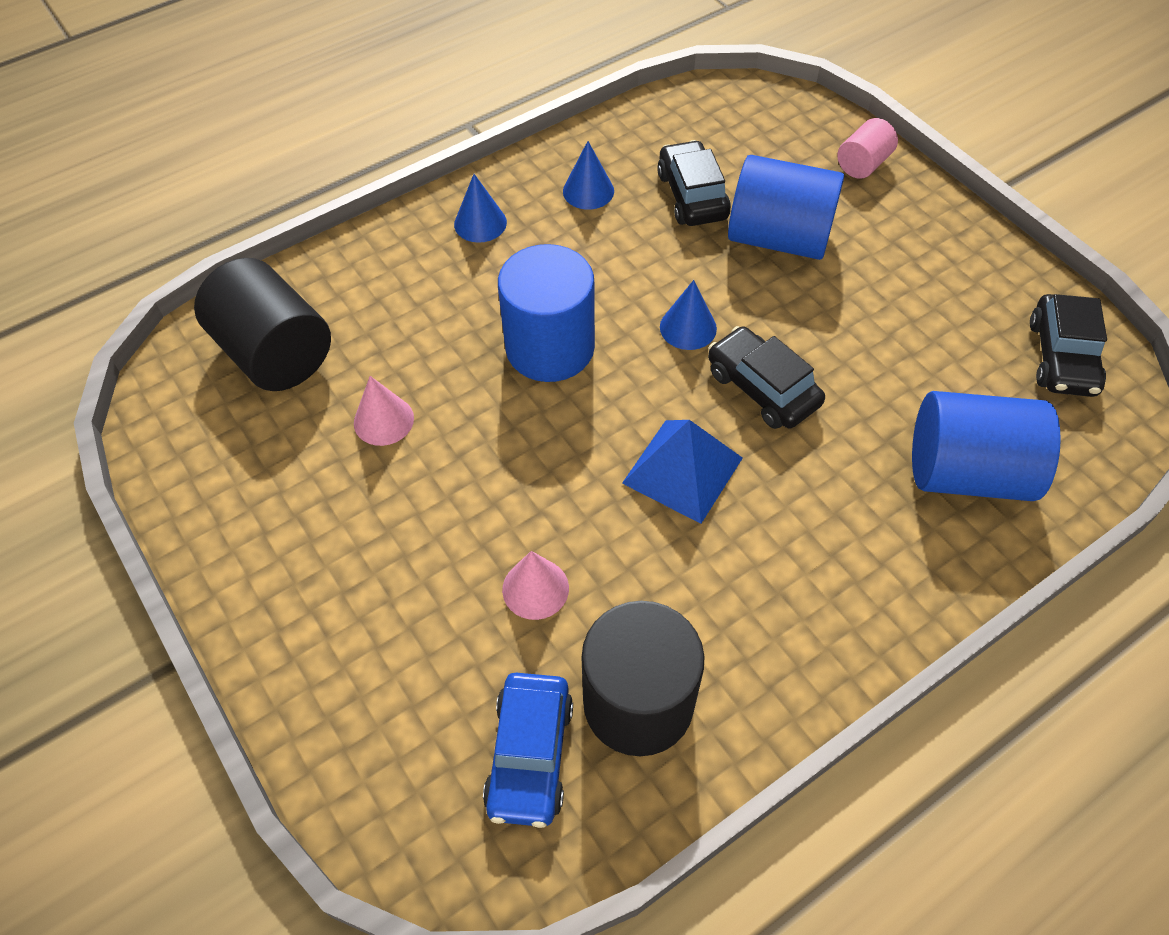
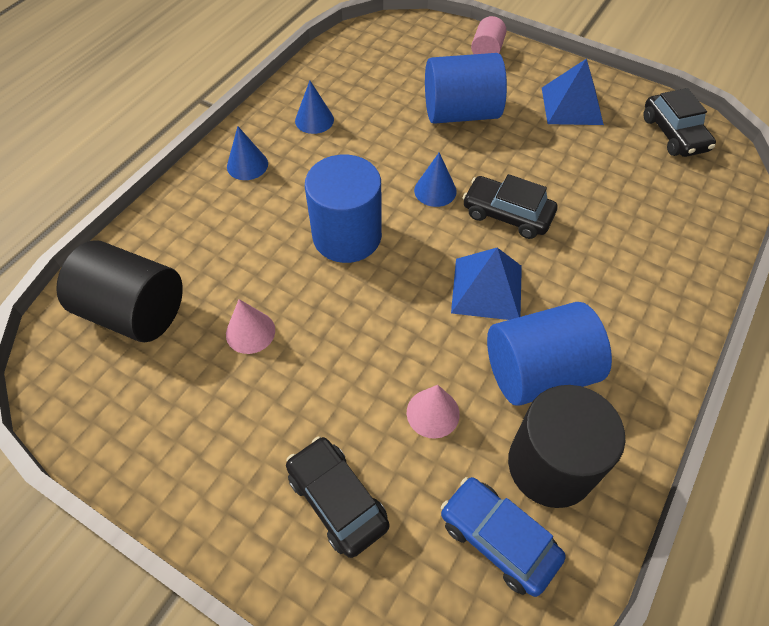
camera: 25 degrees left, 0 degrees up
blue car [483,673,573,828] -> blue car turned 150 degrees clockwise [441,477,566,597]
black car [657,140,731,226] -> black car moved to [286,436,389,558]
blue cylinder [912,391,1061,501] -> blue cylinder moved to [487,302,612,406]
none -> blue pyramid [542,58,604,125]

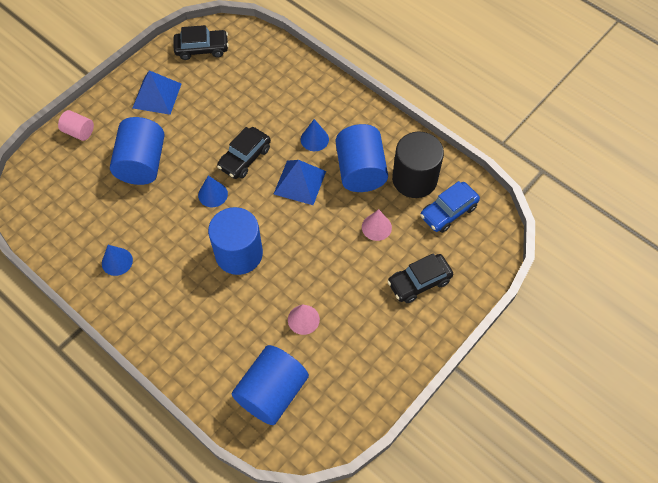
camera: 80 degrees left, 5 degrees up
black cylinder [56,240,183,342] -> blue cylinder [232,345,309,425]
blue cone [227,126,268,180] -> blue cone moved to [301,119,329,151]

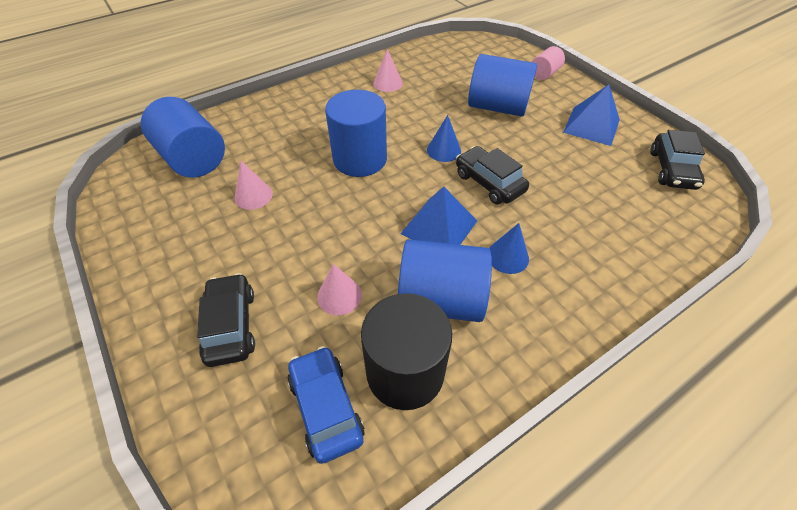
camera: 105 degrees right, 10 degrees down
blue cone [102,245,133,276] -> pink cone [373,49,403,92]

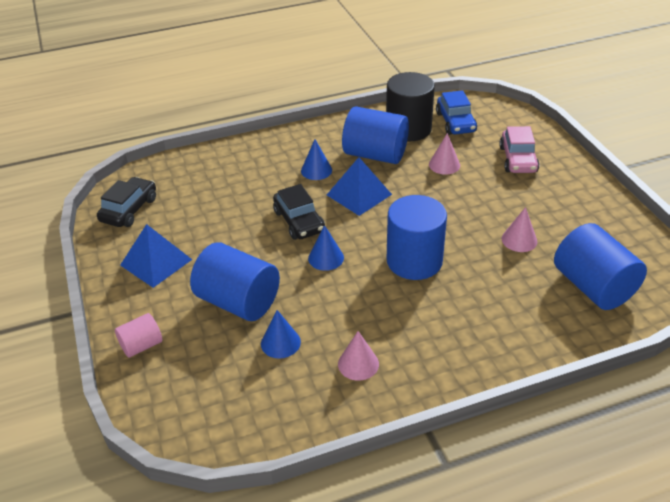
camera: 165 degrees left, 10 degrees down
black car [197,273,255,367] -> pink car [499,126,539,173]
none -> blue cone [261,310,301,359]

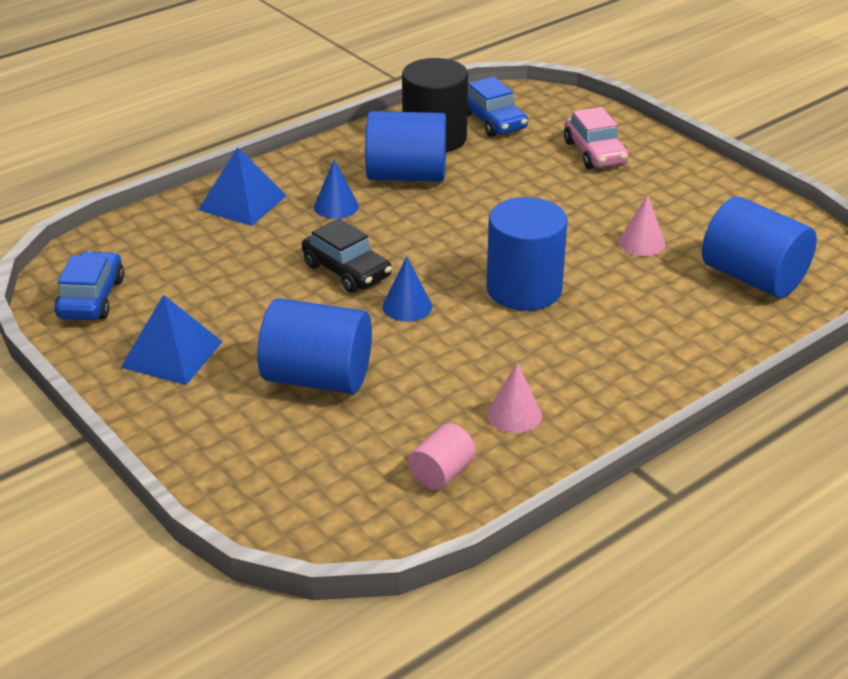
camera: 20 degrees left, 5 degrees down
black car [97,177,156,227] -> blue car [54,251,124,320]
pink cylinder [115,313,163,358] -> pink cylinder moved to [408,423,476,490]
blue cone [261,310,301,359] -> none
blue pyramid [327,157,392,216] -> blue pyramid moved to [198,147,287,226]
pink cone [429,133,460,175] -> none

